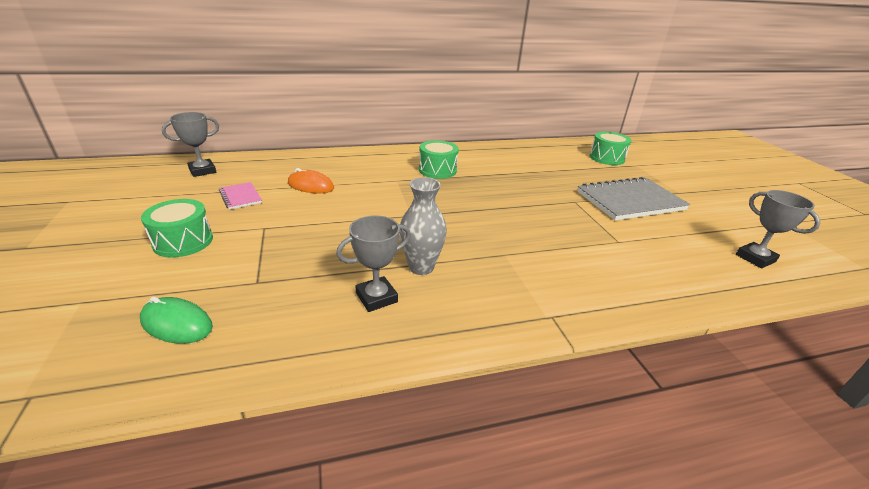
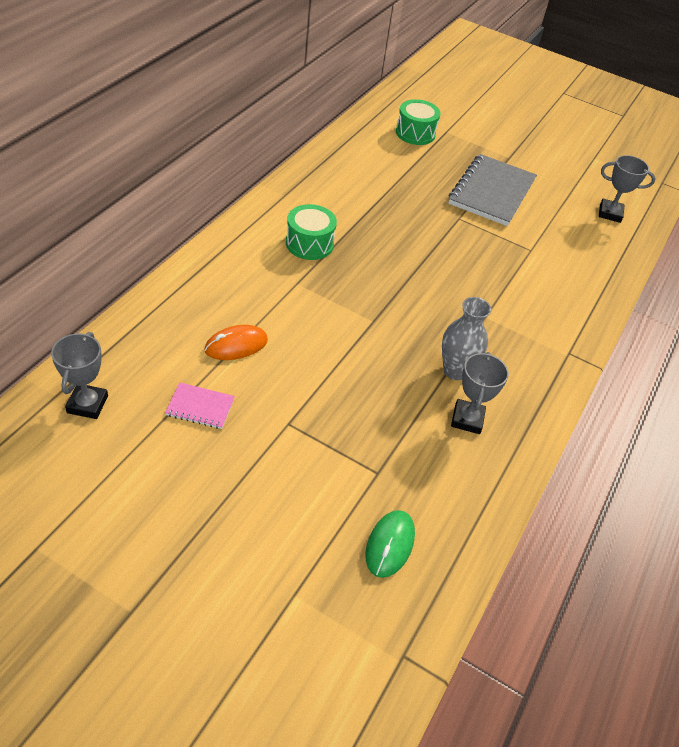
camera: 50 degrees left, 15 degrees up
green mouse [140,297,213,344] -> green mouse turned 45 degrees counterclockwise [365,510,415,578]
green drum [141,199,213,258] -> none

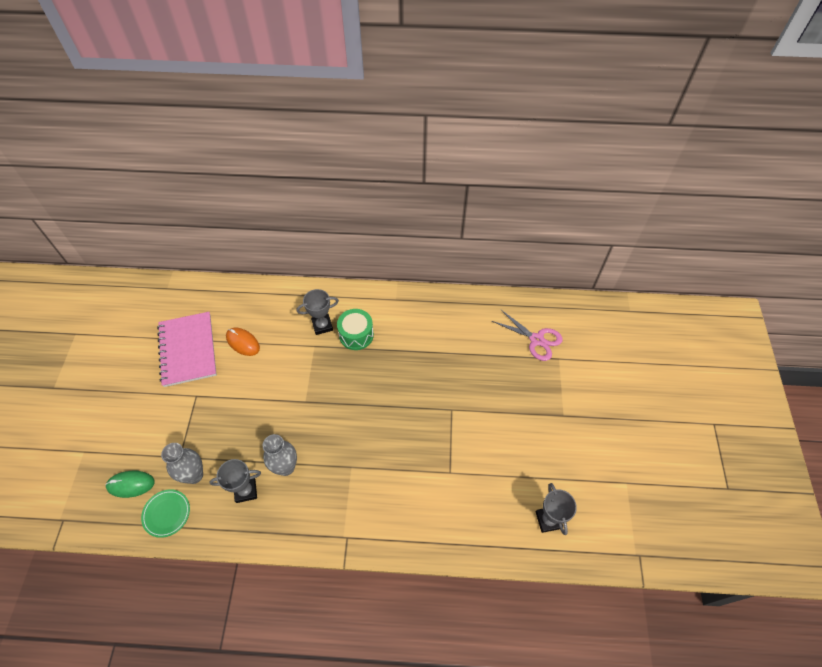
camera: 70 degrees right, 10 degrees up
grey trophy [51,332,108,419] -> grey trophy moved to [297,289,339,335]
pink notebook [165,383,235,429] -> pink notebook [157,312,217,387], size x2.13
green drum [396,99,441,145] -> pink scissors [492,309,563,361]
grey notebook [448,154,537,226] -> none
none -> green plate [141,489,190,538]
none -> grey vase [161,443,203,484]

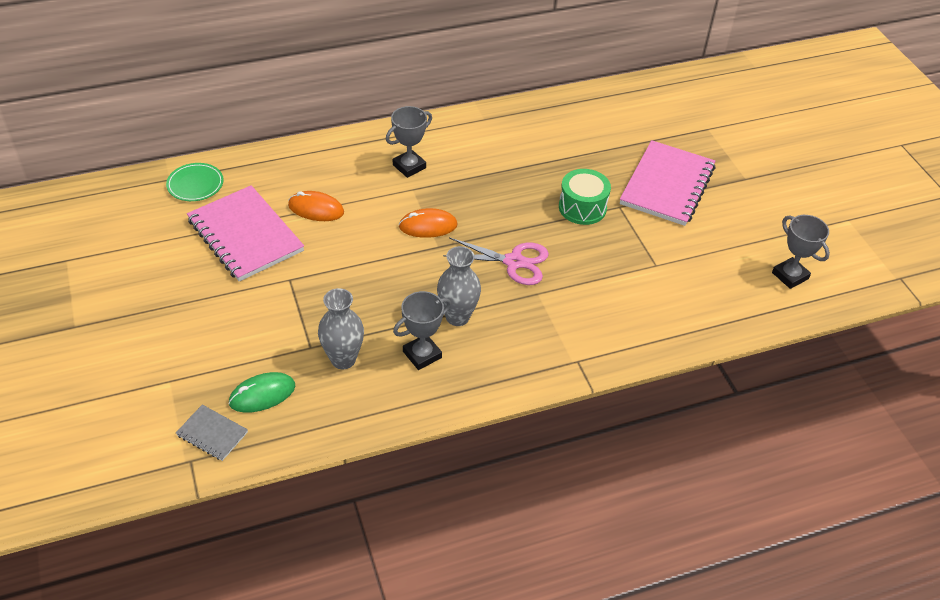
camera: 25 degrees left, 10 degrees down
green plate [141,489,190,538] -> green plate moved to [166,163,224,201]
green drum [337,309,374,350] -> green drum moved to [559,169,611,225]
pink scissors [492,309,563,361] -> pink scissors moved to [443,237,549,285]
none -> grey notebook [176,404,248,461]
none -> orange mouse [399,208,458,238]
none -> pink notebook [620,140,715,226]

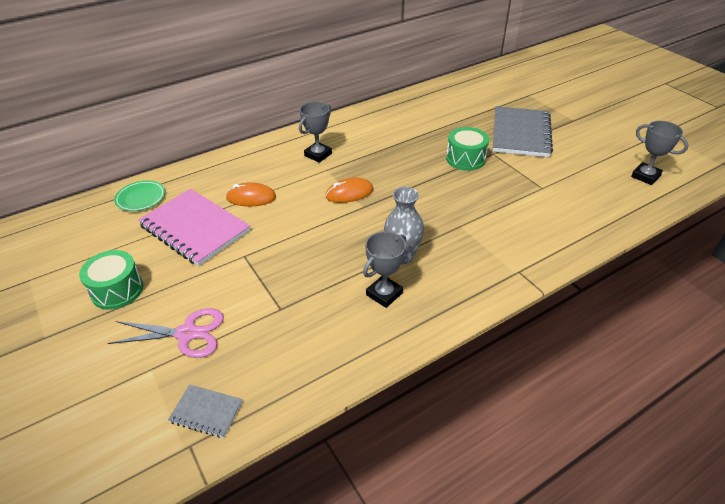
camera: 10 degrees left, 5 degrees down
green mouse [228,372,295,413] -> none
grey vase [318,288,364,369] -> none
pink scissors [443,237,549,285] -> pink scissors moved to [108,308,224,358]
pink notebook [620,140,715,226] -> grey notebook [493,106,553,157]
none -> green drum [79,250,143,310]

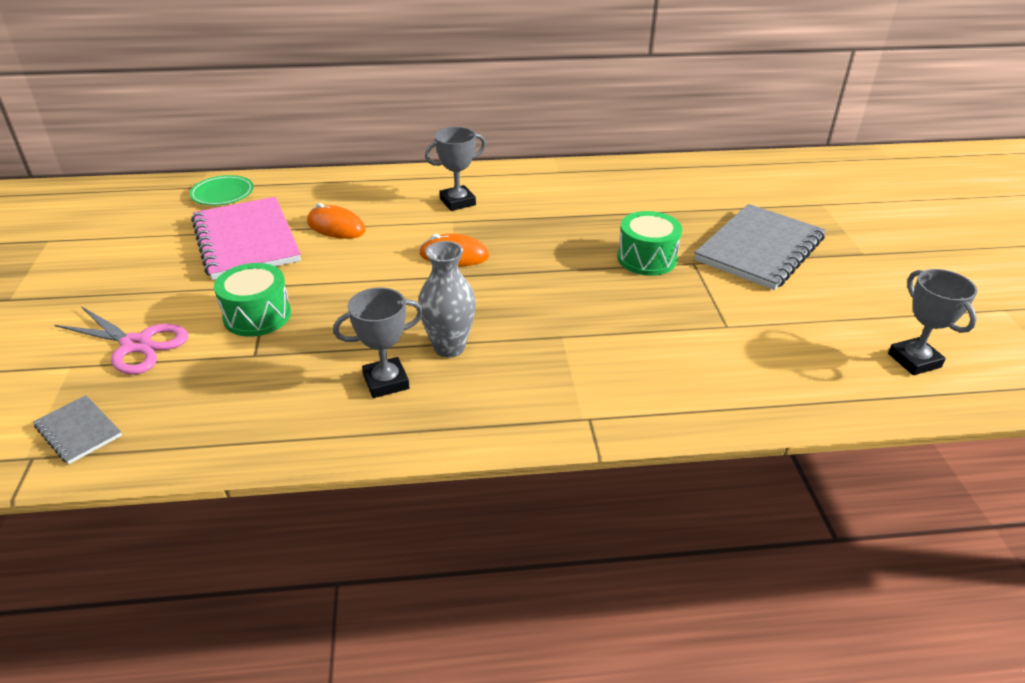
camera: 25 degrees right, 5 degrees down
green drum [79,250,143,310] -> green drum moved to [214,263,291,337]

